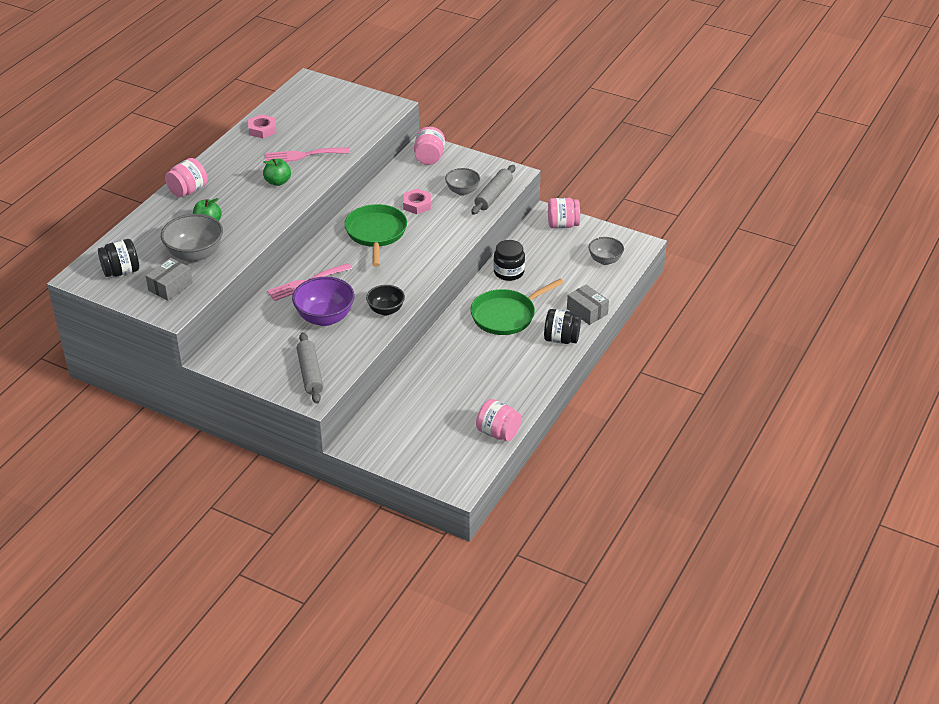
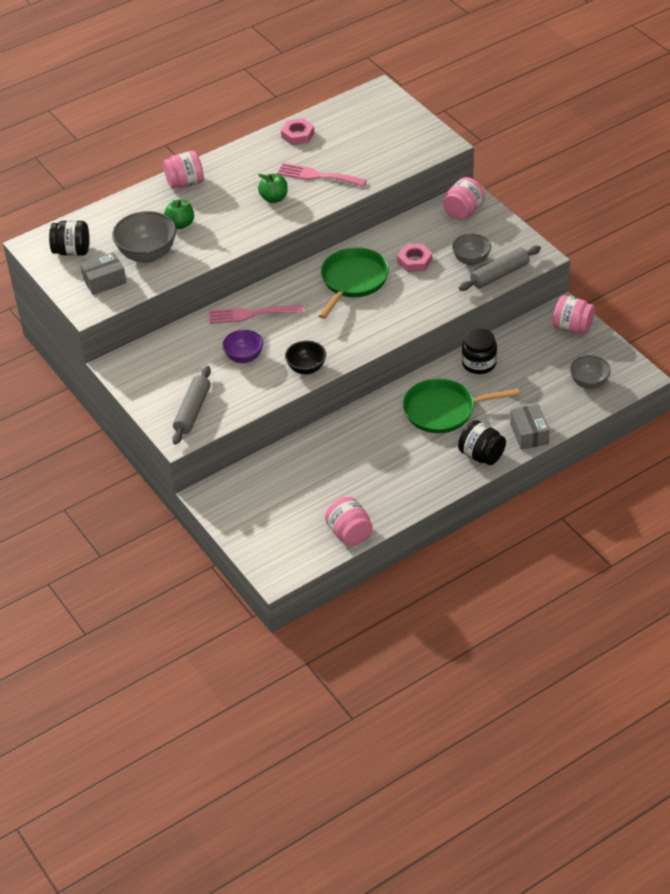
camera: 30 degrees right, 5 degrees up
purple bowl [292,277,354,326] -> purple bowl [222,330,263,363], size x0.63

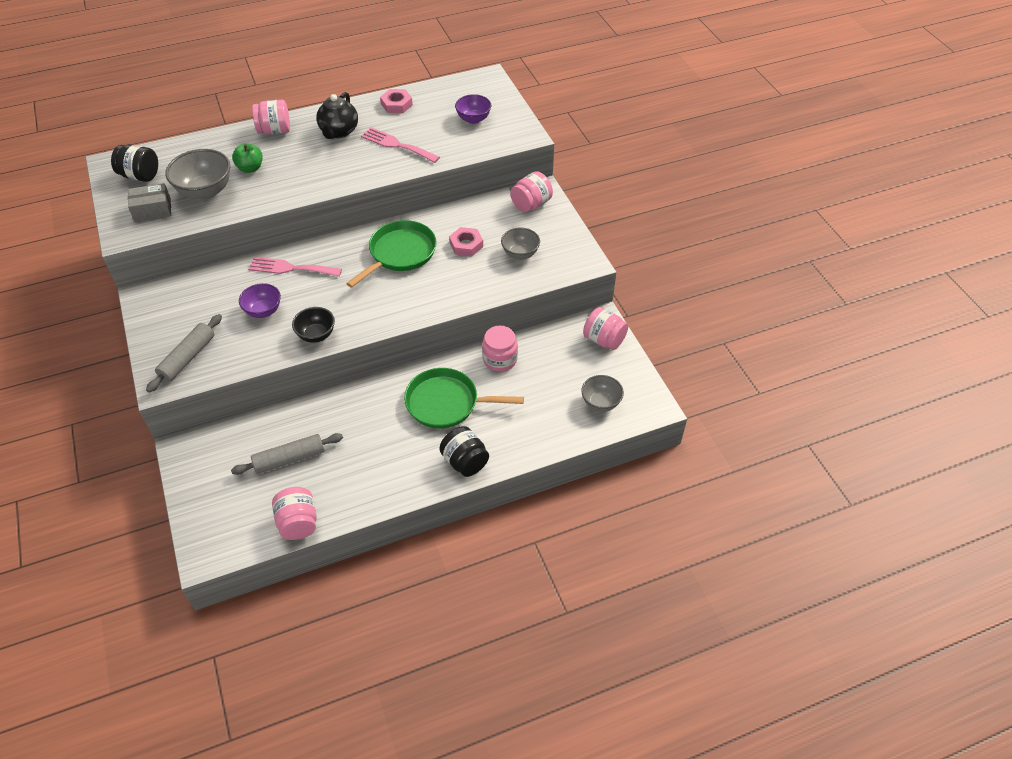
camera: 10 degrees right, 5 degrees up
green apple [258,174,288,203] -> none
grey rolling pin [459,246,541,291] -> grey rolling pin moved to [231,433,343,475]
black jar [462,328,497,374] -> pink jar [482,326,518,372]
grey box [510,404,550,450] -> none
none -> black teapot [316,92,358,139]
none -> purple bowl [455,94,491,124]

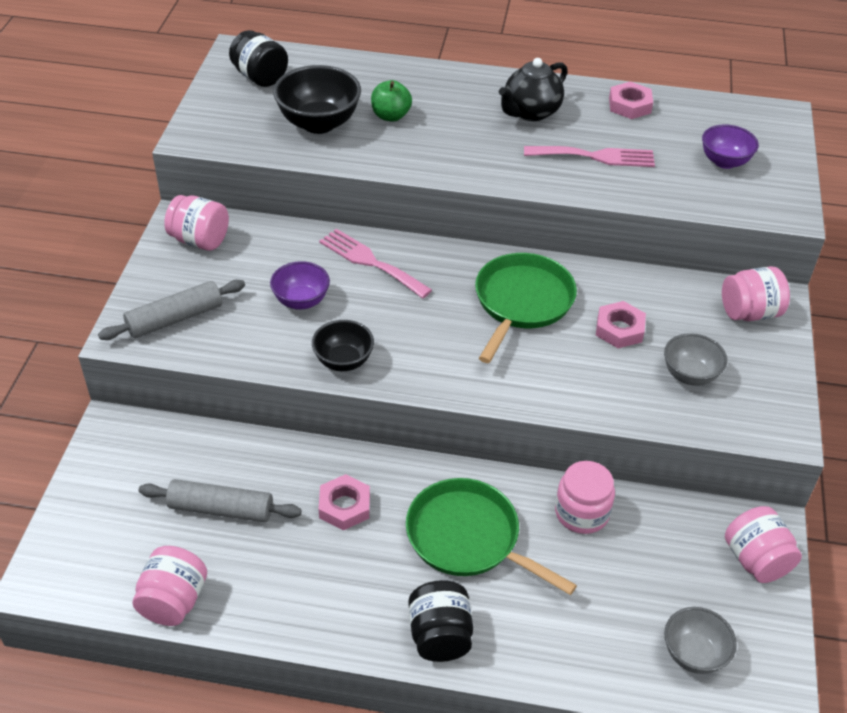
camera: 30 degrees right, 5 degrees down
grey box [128,183,171,222] -> none
grey bowl [166,149,230,200] -> black bowl [273,65,361,134]
pink jar [252,100,290,134] -> pink jar moved to [164,195,229,251]
green pan [346,220,437,288] -> green pan turned 45 degrees counterclockwise [475,253,577,363]
pink fork [361,127,440,163] -> pink fork turned 120 degrees clockwise [524,146,655,167]
none -> pink nut [319,474,370,530]

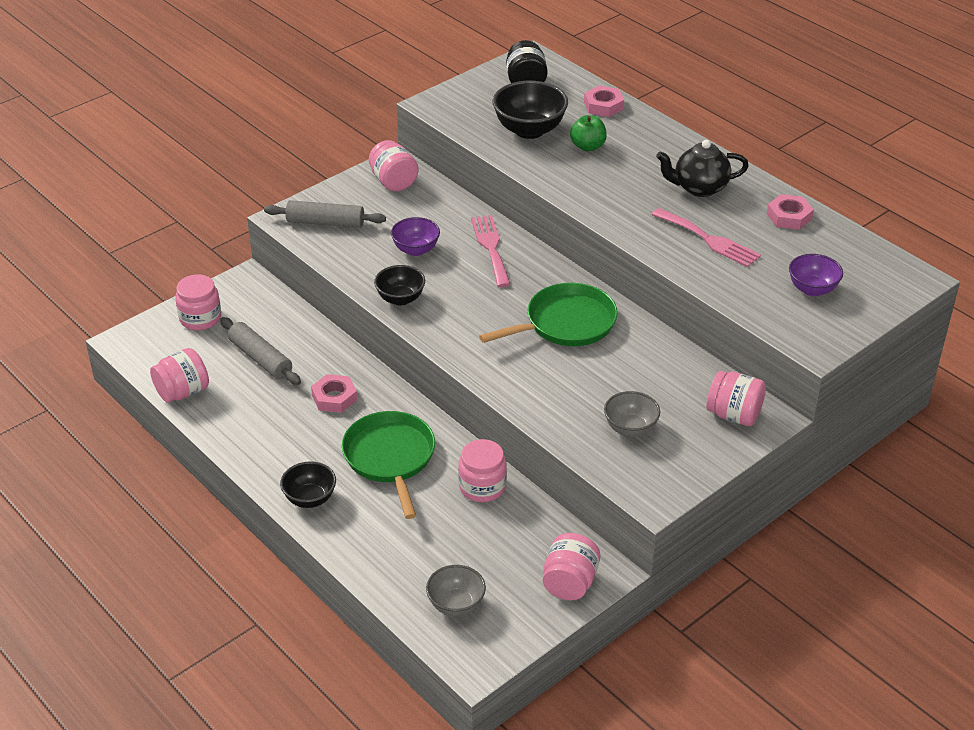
camera: 40 degrees right, 5 degrees down
black jar [408,580,473,662] -> black bowl [280,461,336,508]
pink nut [596,301,646,348] -> pink nut moved to [584,85,624,117]
none -> pink jar [175,274,221,330]

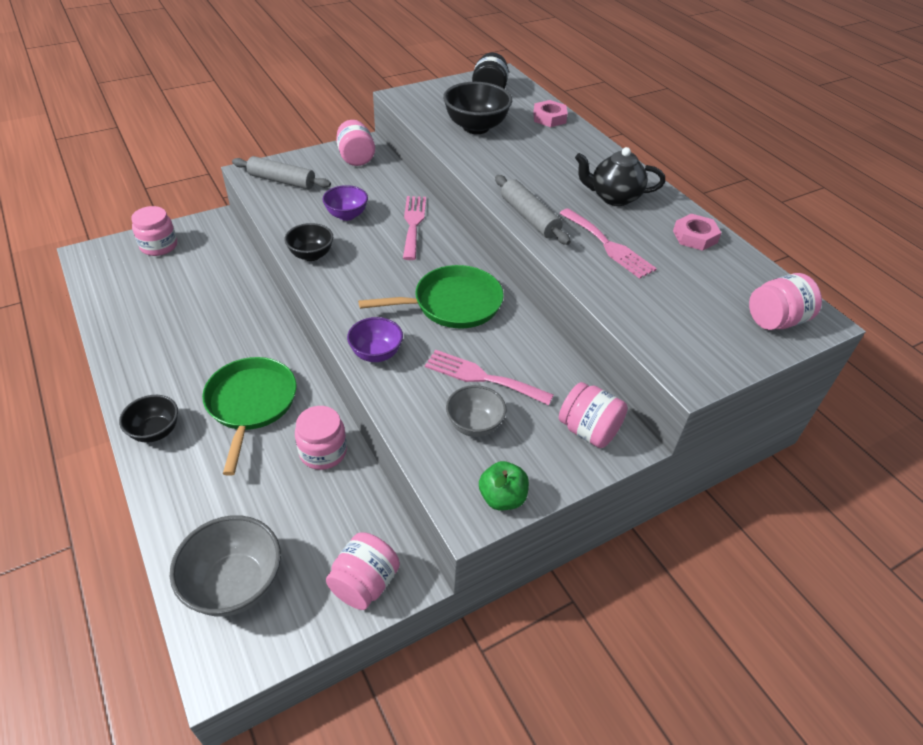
camera: 10 degrees right, 5 degrees up
pink jar [150,348,209,403] -> pink jar moved to [749,273,822,330]
grey rolling pin [220,317,301,385] -> grey rolling pin moved to [495,175,571,245]
pink nut [311,374,357,413] -> none
grey bowl [426,565,486,616] -> grey bowl [170,515,281,617], size x1.60
green apple [570,115,607,151] -> green apple moved to [479,461,529,510]
purple bowl [789,254,843,296] -> purple bowl moved to [347,317,403,362]
none -> pink fork [425,350,553,405]

